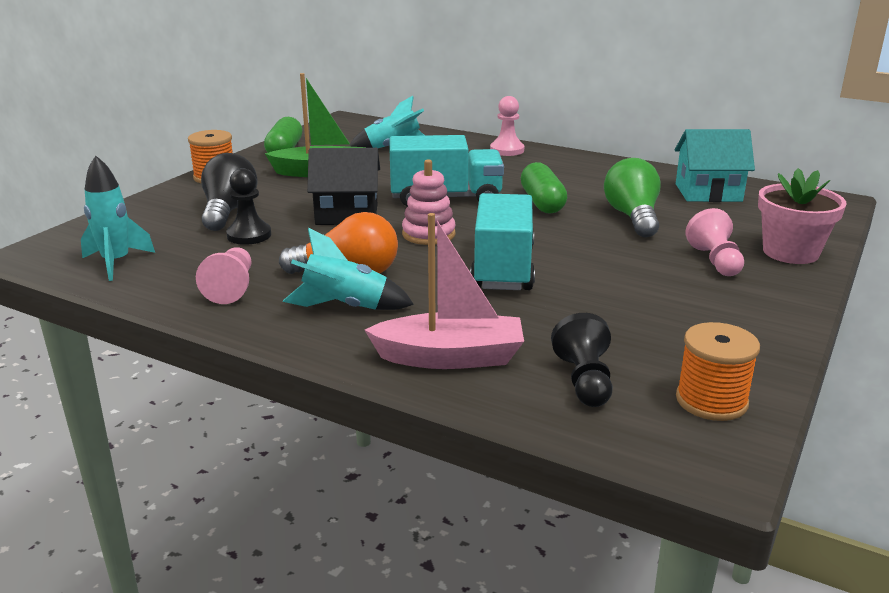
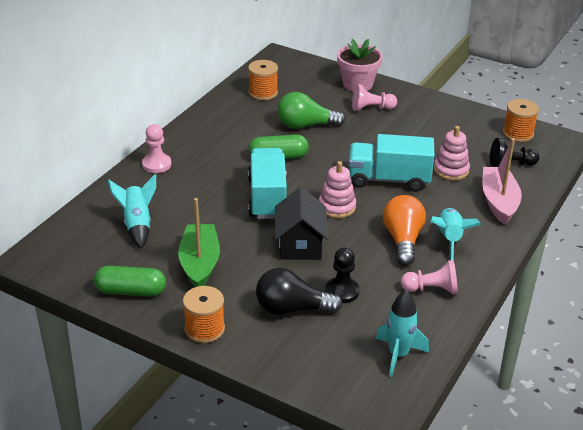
camera: 90 degrees left, 10 degrees up
turquoise house [675,129,755,202] -> orange spool [248,60,278,100]
none -> pink stacking toy [433,126,470,180]

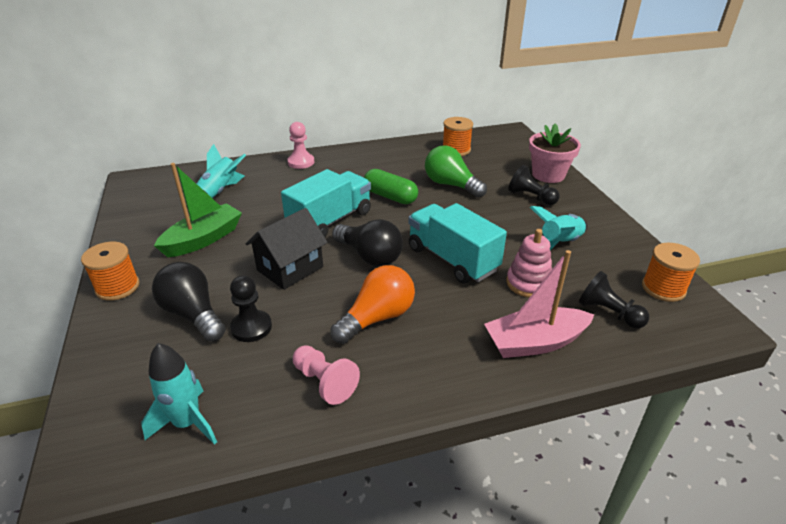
camera: 45 degrees right, 0 degrees up
green capsule [94,266,166,296] -> none
pink stacking toy [319,161,356,218] -> black light bulb [332,219,403,267]
pink pawn [352,84,397,111] -> black pawn [508,165,559,205]
turquoise rocket [430,208,481,260] -> turquoise rocket moved to [530,206,587,250]
pink boat [482,138,522,225] -> pink boat turned 150 degrees counterclockwise [484,250,594,358]

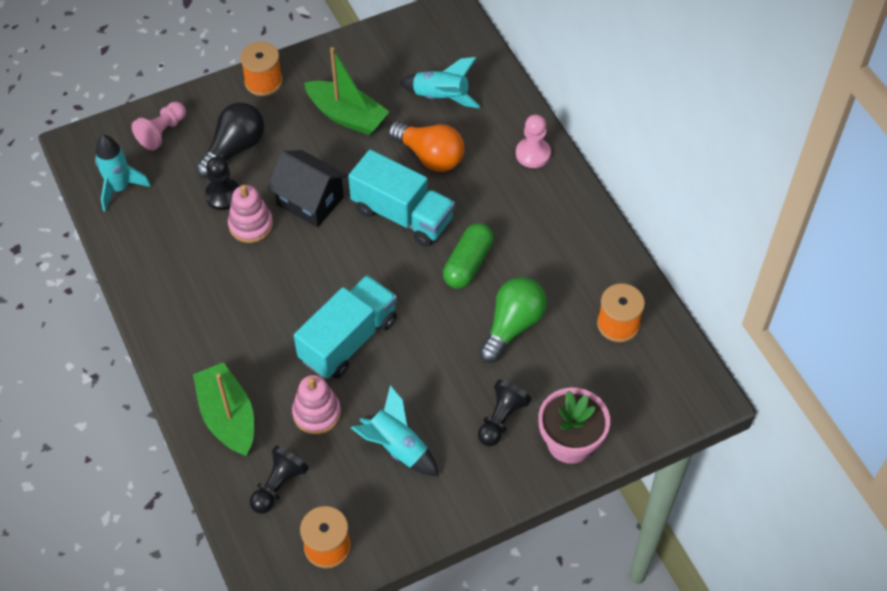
camera: 80 degrees right, 20 degrees up
pink pawn [293,345,360,405] -> pink pawn moved to [132,102,186,151]
orange light bulb [330,265,415,344] -> orange light bulb moved to [388,121,464,172]
black light bulb [332,219,403,267] -> none
pink boat [484,250,594,358] -> green boat [193,362,254,456]
none -> pink stacking toy [228,185,273,243]

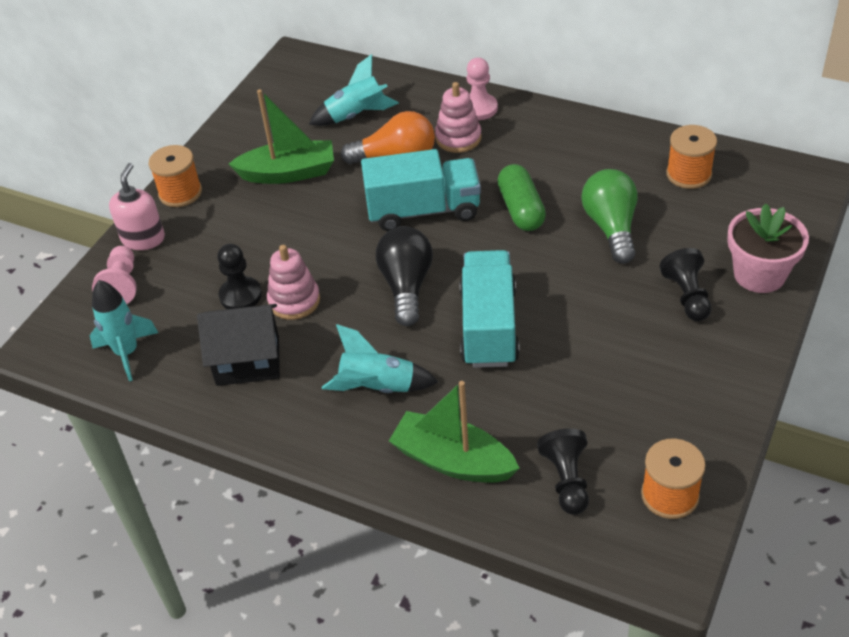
camera: 35 degrees left, 10 degrees down
black light bulb [196,103,264,178] -> black light bulb moved to [376,226,433,326]
black house [267,150,348,227] -> black house moved to [197,304,280,386]
pink stacking toy [292,375,341,434] -> pink stacking toy moved to [435,82,482,153]
turquoise rocket [351,385,439,476] -> turquoise rocket moved to [322,324,438,393]
none -> pink soap dispenser [109,163,165,250]

